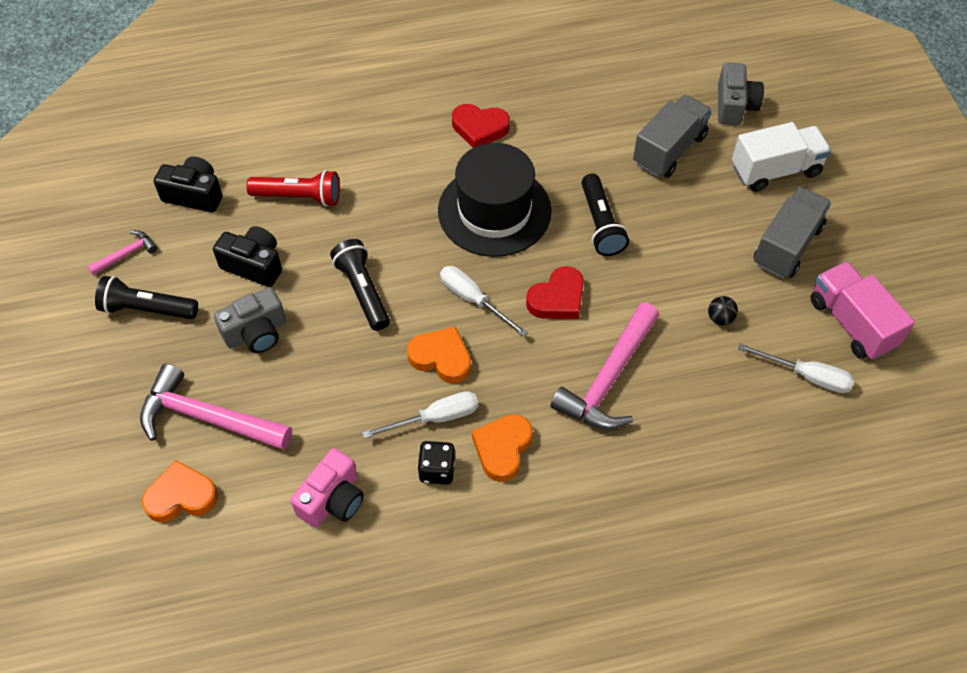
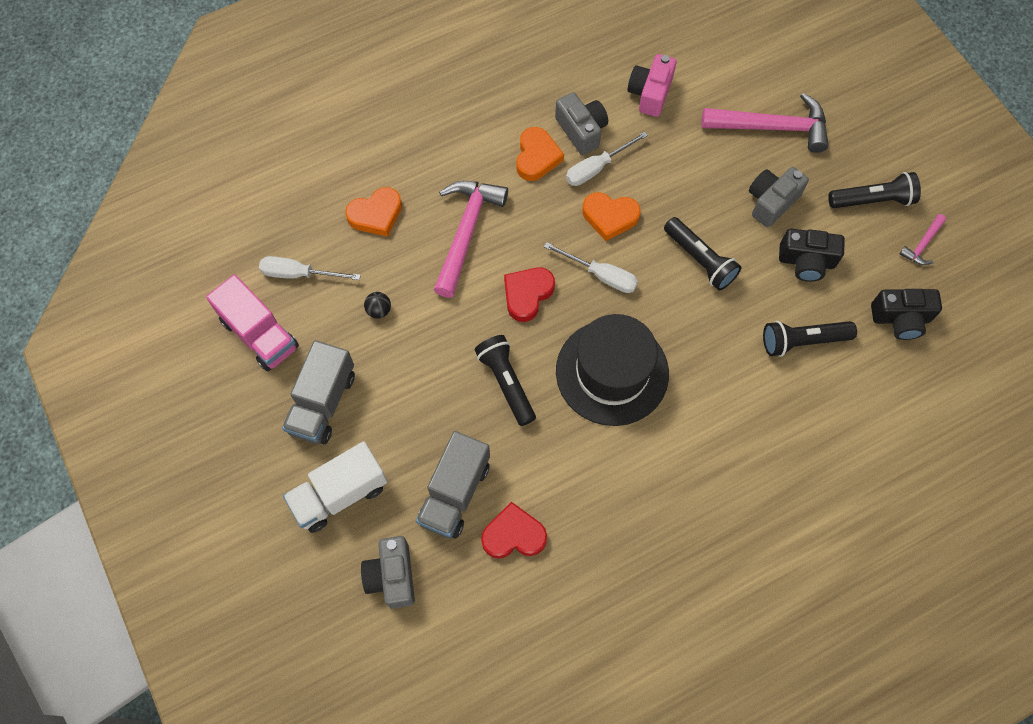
camera: 165 degrees right, 10 degrees up
orange heart [142,460,218,522] -> orange heart moved to [345,187,402,237]
red flashlight [246,170,340,206] -> black flashlight [763,321,857,357]
black dice [417,441,455,485] -> grey camera [555,92,608,155]
red heart [452,104,510,148] -> red heart moved to [481,502,547,559]

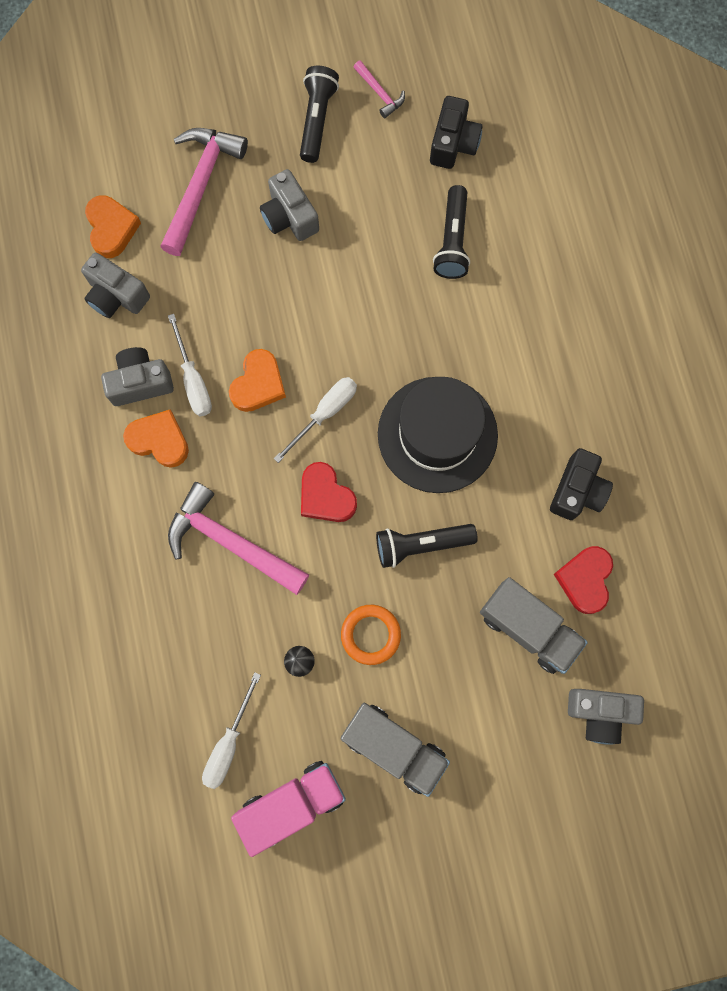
camera: 75 degrees left, 10 degrees up
white truck [283,441,387,533] -> none
orange heart [345,187,402,237] -> orange heart moved to [85,195,141,258]
pink camera [627,54,676,117] -> grey camera [81,252,150,318]
black flashlight [664,217,742,291] -> none
black camera [779,228,845,282] -> black camera moved to [550,448,613,520]
none -> orange ring [341,605,401,665]

